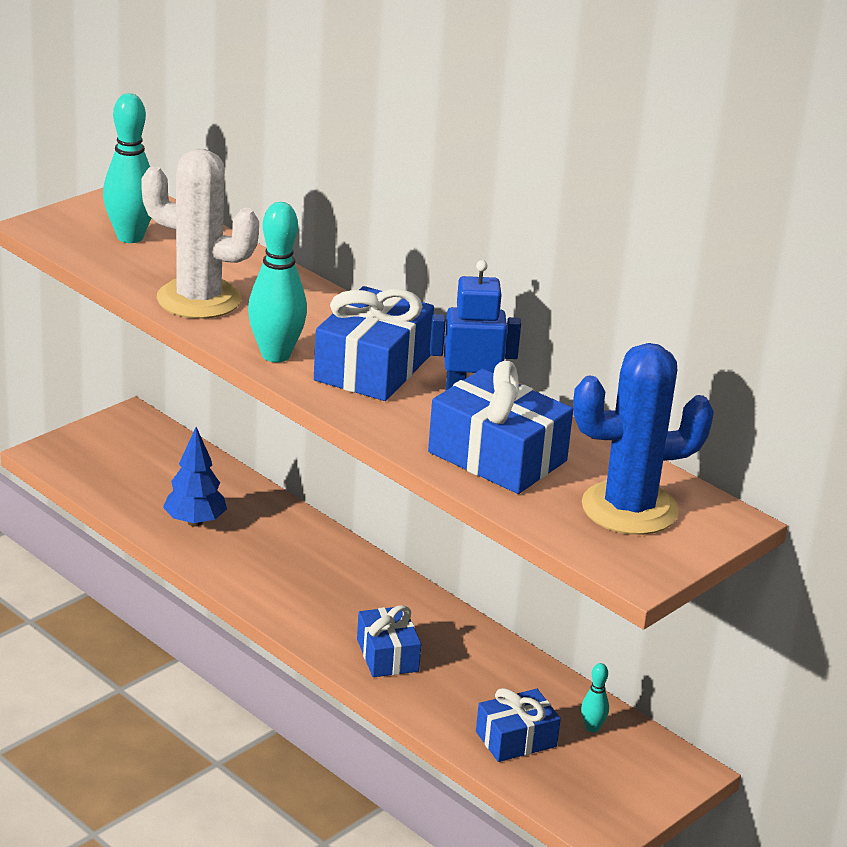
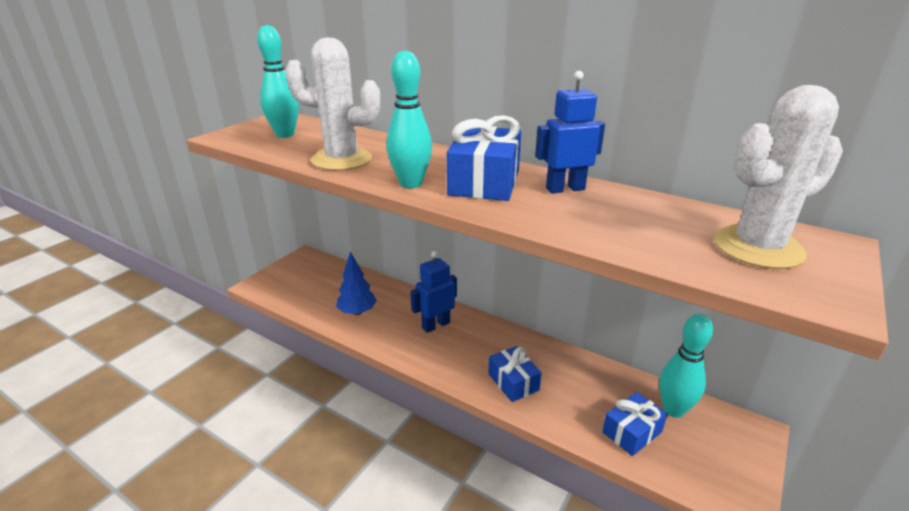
camera: 10 degrees left, 0 degrees up
blue gift [428,361,573,494] -> none
blue cactus [573,343,714,535] -> white cactus [714,85,843,269]
turquoise bowling pin [581,663,609,732] -> turquoise bowling pin [659,314,713,418], size x2.10
none -> blue robot [410,251,457,333]

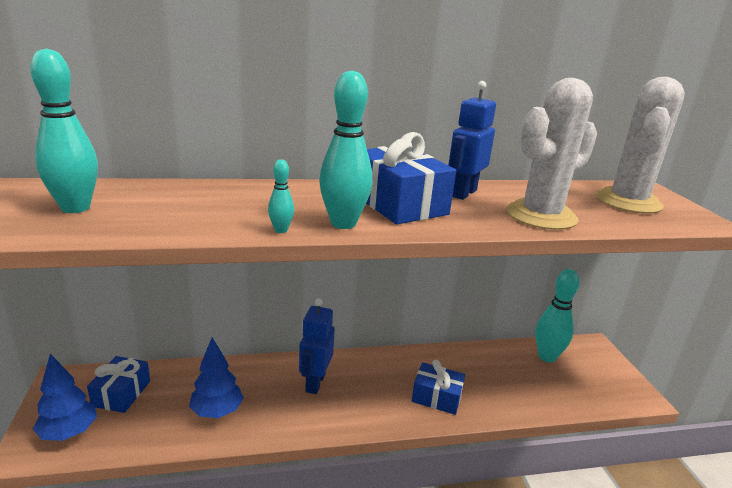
camera: 45 degrees left, 5 degrees down
white cactus [285,37,381,171] -> white cactus moved to [506,78,597,230]
blue gift [602,392,668,456] -> blue gift moved to [87,356,150,413]
none -> blue tree [33,354,97,441]
none -> turquoise bowling pin [268,159,294,233]

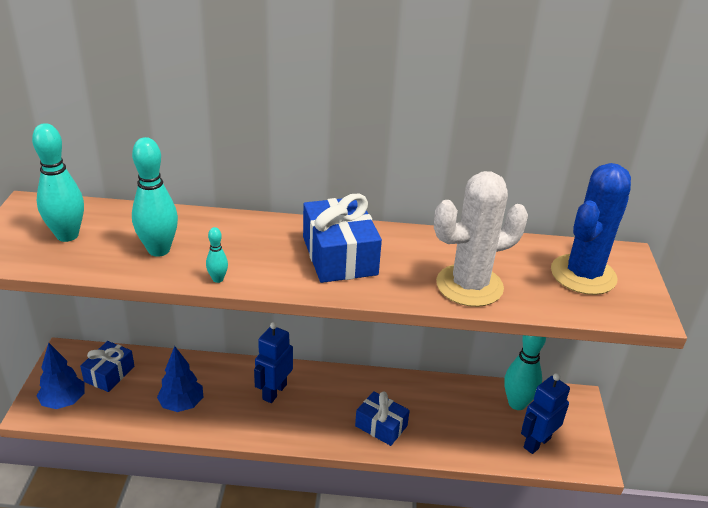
camera: 15 degrees right, 10 degrees up
turquoise bowling pin [319,70,372,229] -> turquoise bowling pin moved to [132,137,178,257]
blue robot [448,81,496,200] -> blue robot moved to [521,373,570,454]
white cactus [595,77,685,214] -> blue cactus [551,163,631,295]

